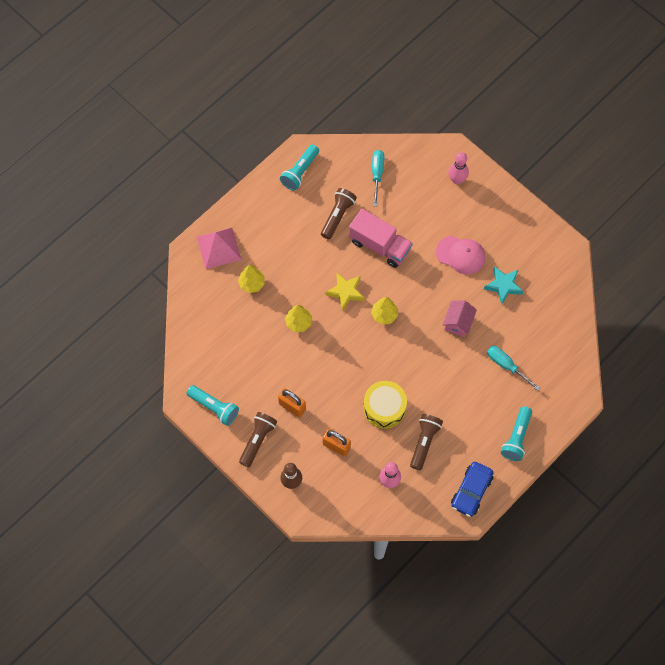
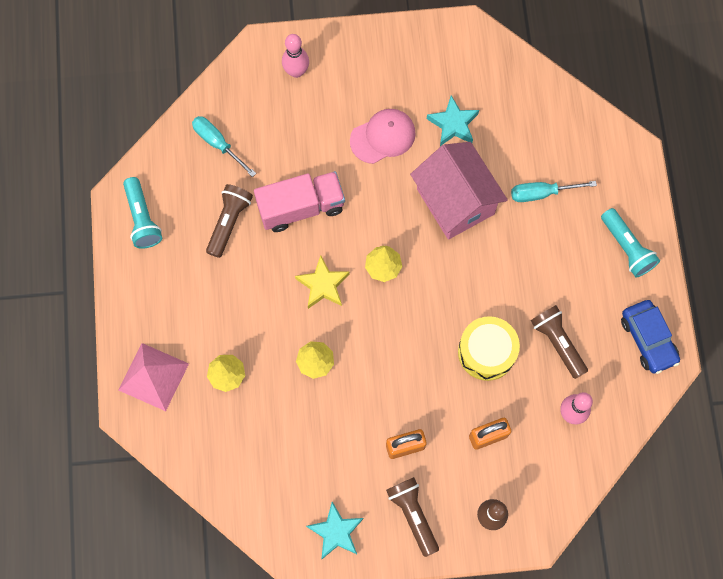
camera: 50 degrees left, 5 degrees up
turquoise flashlight [186,385,239,426] -> turquoise star [306,502,363,559]
brown flashlight [321,188,357,239] -> brown flashlight turned 45 degrees clockwise [206,184,253,258]
pink house [443,300,477,337] -> pink house [410,142,508,240], size x1.90

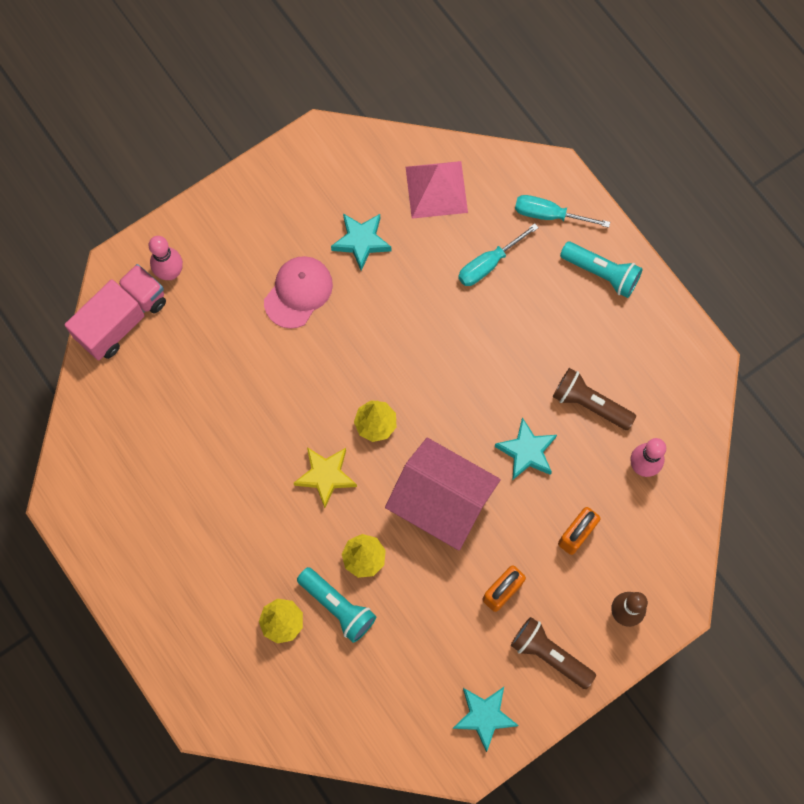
camera: 30 degrees left, 0 degrees up
pink pyramid [119,343,189,411] -> pink pyramid moved to [406,161,468,219]
turquoise flashlight [123,177,162,249] -> turquoise flashlight moved to [297,567,376,643]
turquoise screwdriver [192,116,256,177] -> turquoise screwdriver moved to [515,195,610,228]
brown flashlight [206,184,253,258] -> none
pink truck [254,171,345,232] -> pink truck moved to [65,264,166,360]
pink house [410,142,508,240] -> pink house moved to [385,438,501,550]
yellow drum [458,316,520,381] -> turquoise star [495,417,557,480]
blue car [621,300,680,374] -> none

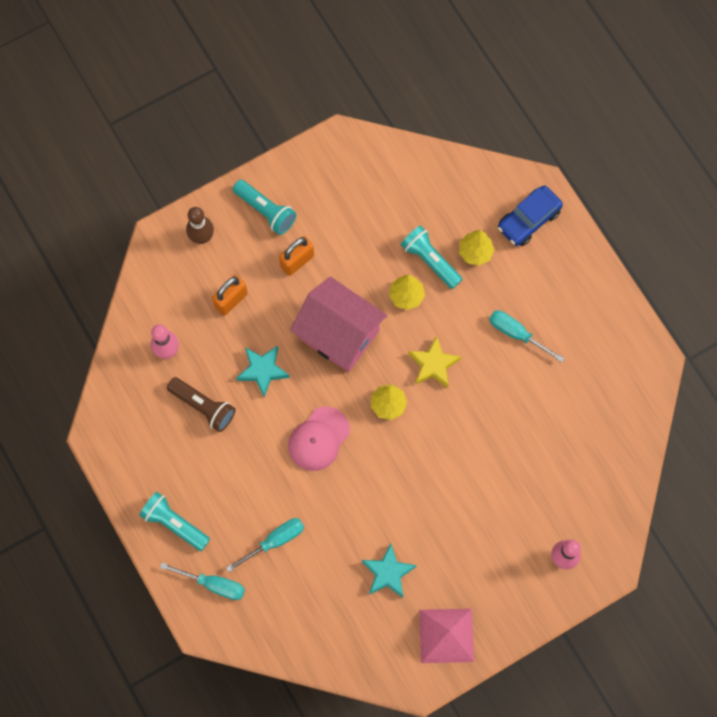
camera: 175 degrees left, 0 degrees up
pink truck [65,264,166,360] -> none
pink cap [264,256,333,329] -> pink cap moved to [288,407,350,471]
pink pyramid [406,161,468,219] -> pink pyramid moved to [419,609,474,663]
turquoise star [452,687,519,752] -> none
brown flashlight [511,617,596,689] -> turquoise flashlight [233,180,297,235]
none -> turquoise screwdriver [489,310,564,363]
none -> blue car [498,185,563,246]

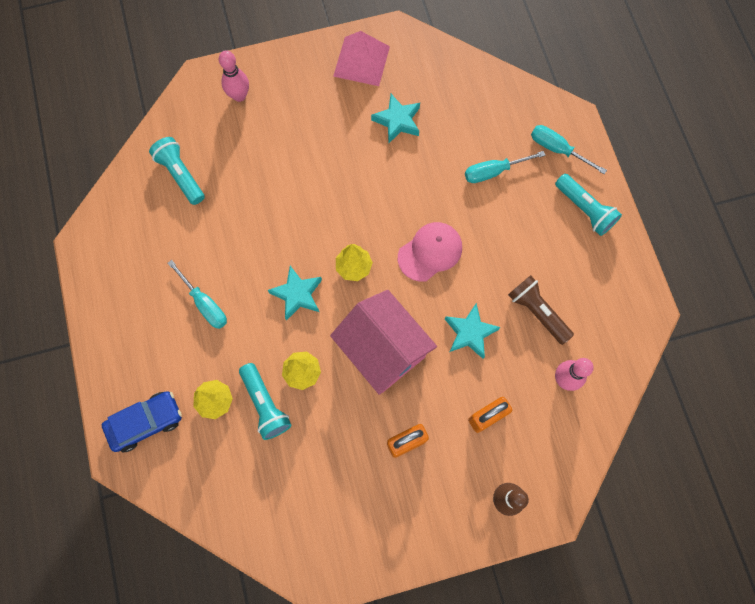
camera: 165 degrees left, 0 degrees up
turquoise flashlight [233,180,297,235] -> turquoise flashlight moved to [149,137,205,205]
yellow star [408,336,461,388] -> turquoise star [268,266,322,321]

